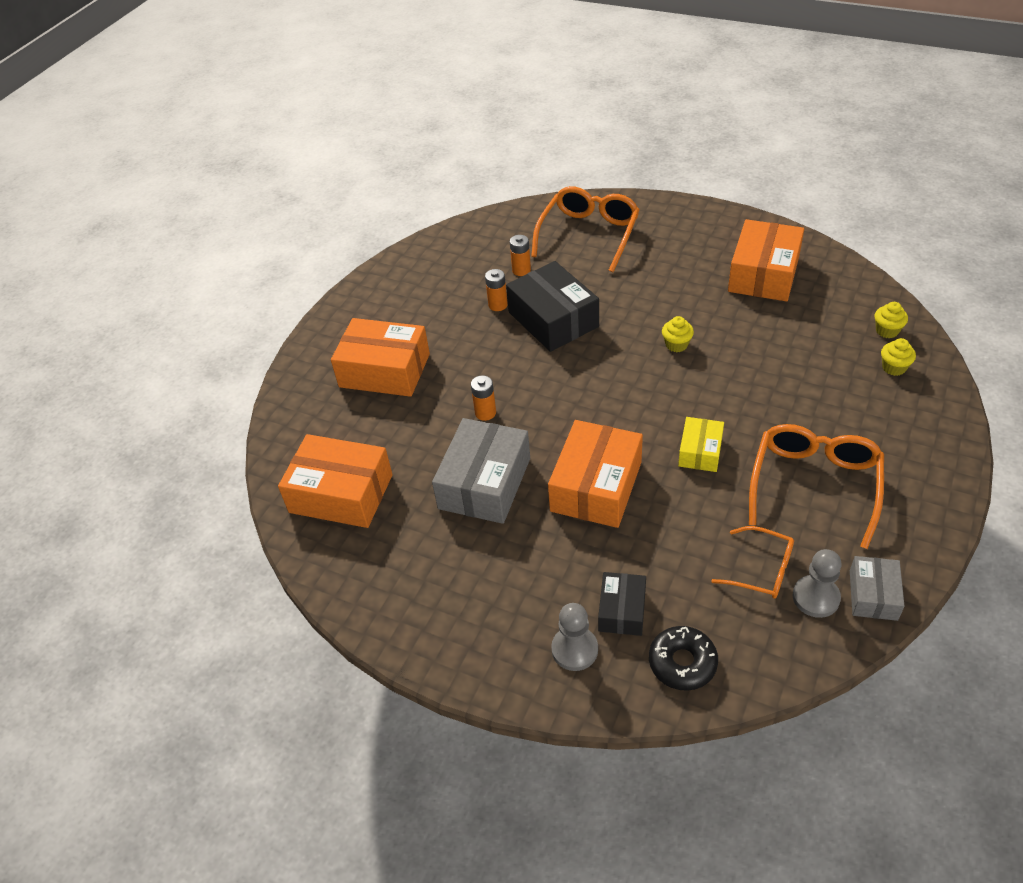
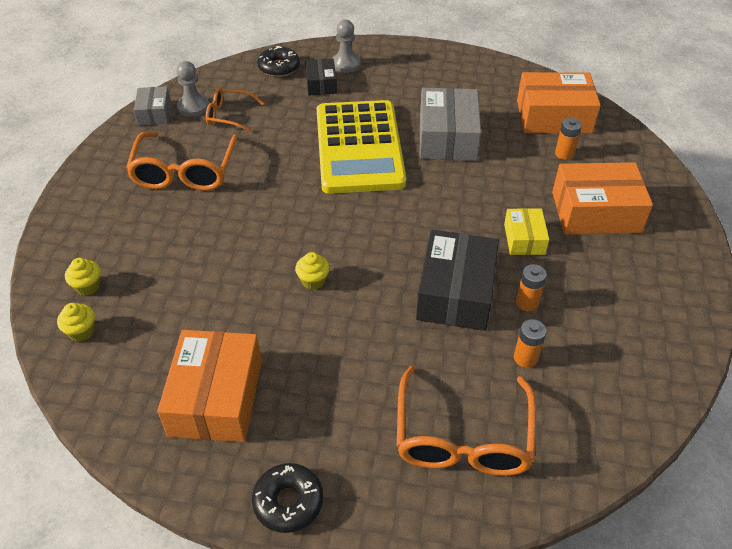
camera: 160 degrees right, 0 degrees up
orange battery [471,375,496,421] -> orange battery moved to [555,118,582,160]
black box [506,261,599,352] -> black box turned 60 degrees clockwise [416,230,499,331]
orange box [548,420,643,528] -> yellow calculator [316,100,406,194]
yellow box [678,417,724,472] -> yellow box moved to [504,208,549,255]
none -> black donut [252,463,323,533]

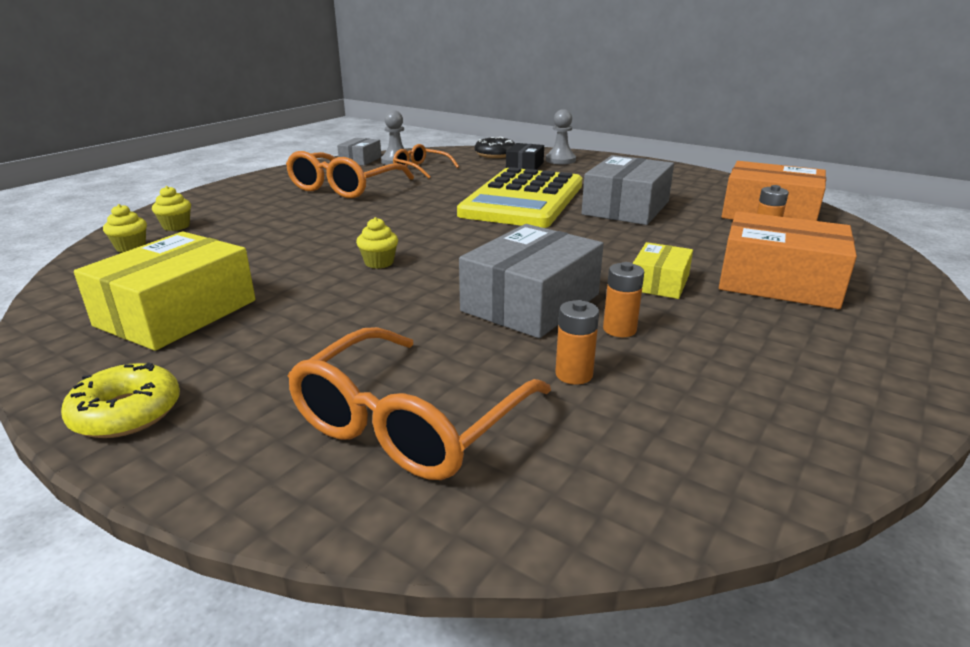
camera: 25 degrees right, 20 degrees down
orange box [157,330,262,442] -> yellow box [74,232,256,351]
black donut [252,463,323,533] -> yellow donut [61,363,180,438]
black box [416,230,499,331] -> grey box [459,224,604,338]

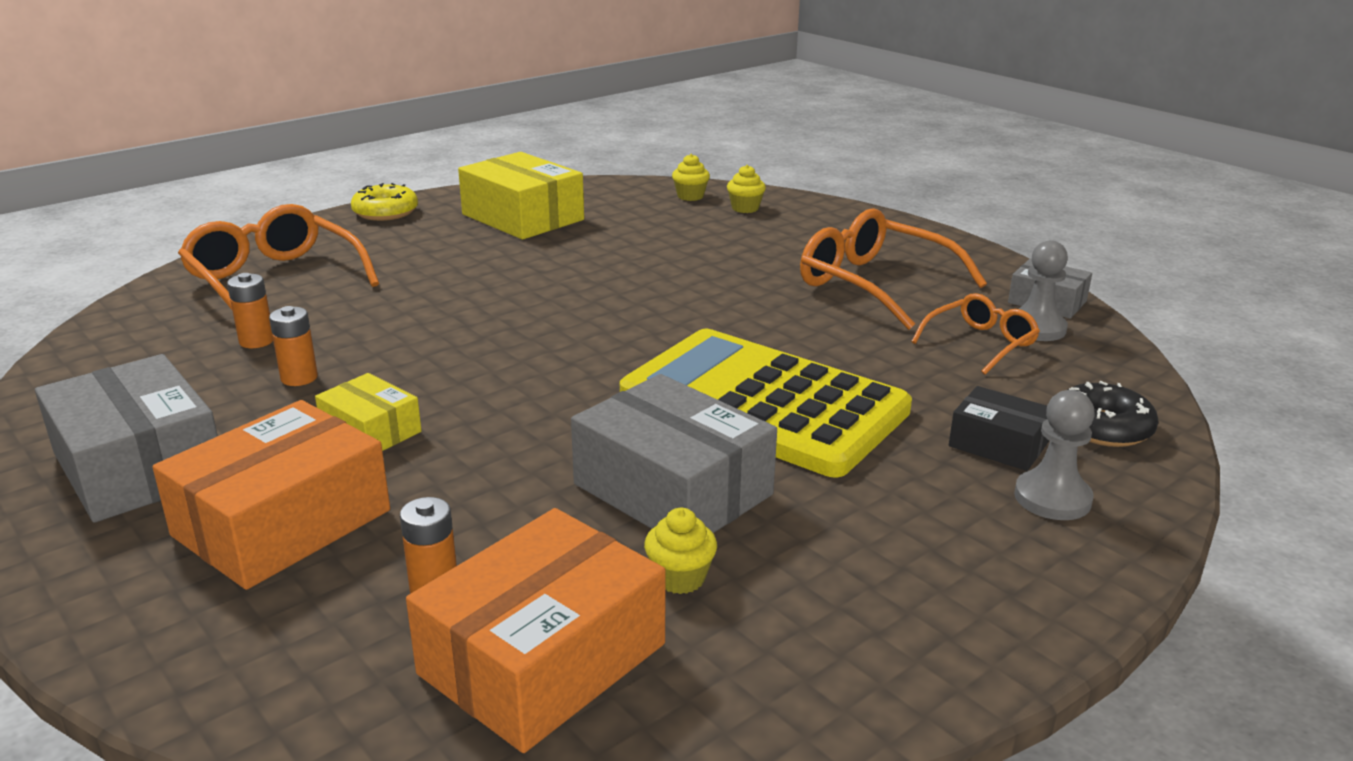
camera: 105 degrees right, 0 degrees up
yellow cupcake [356,217,398,269] -> yellow cupcake moved to [644,508,717,594]
grey box [459,224,604,338] -> grey box moved to [35,354,218,523]

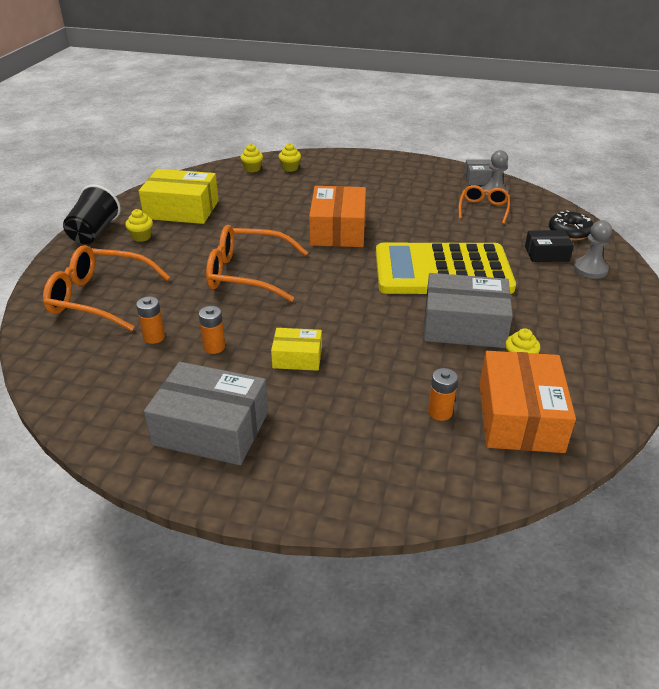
camera: 35 degrees left, 10 degrees up
orange box [152,400,390,590] -> orange box moved to [309,186,366,247]
yellow donut [351,183,418,221] -> black cup [63,185,120,244]
orange glasses [800,209,987,330] -> orange glasses moved to [206,225,308,302]
none -> yellow cupcake [125,209,153,242]

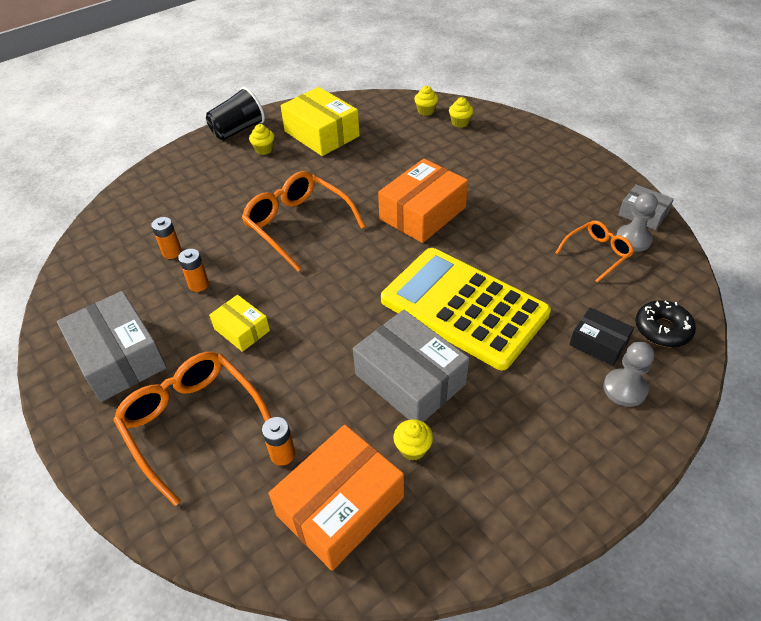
camera: 40 degrees right, 10 degrees up
orange glasses [43,245,170,331] -> orange glasses moved to [113,352,271,506]

